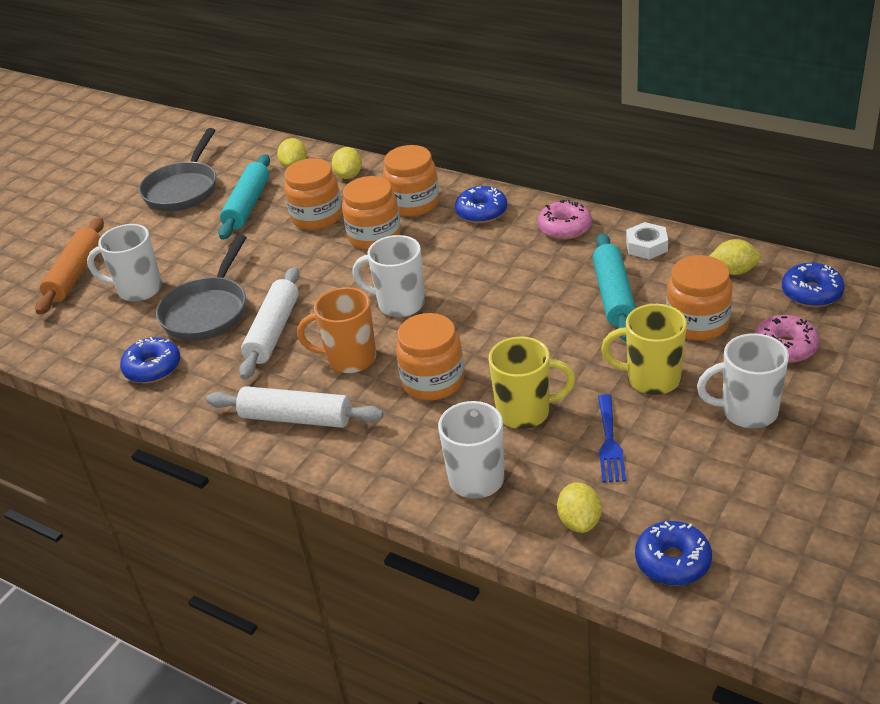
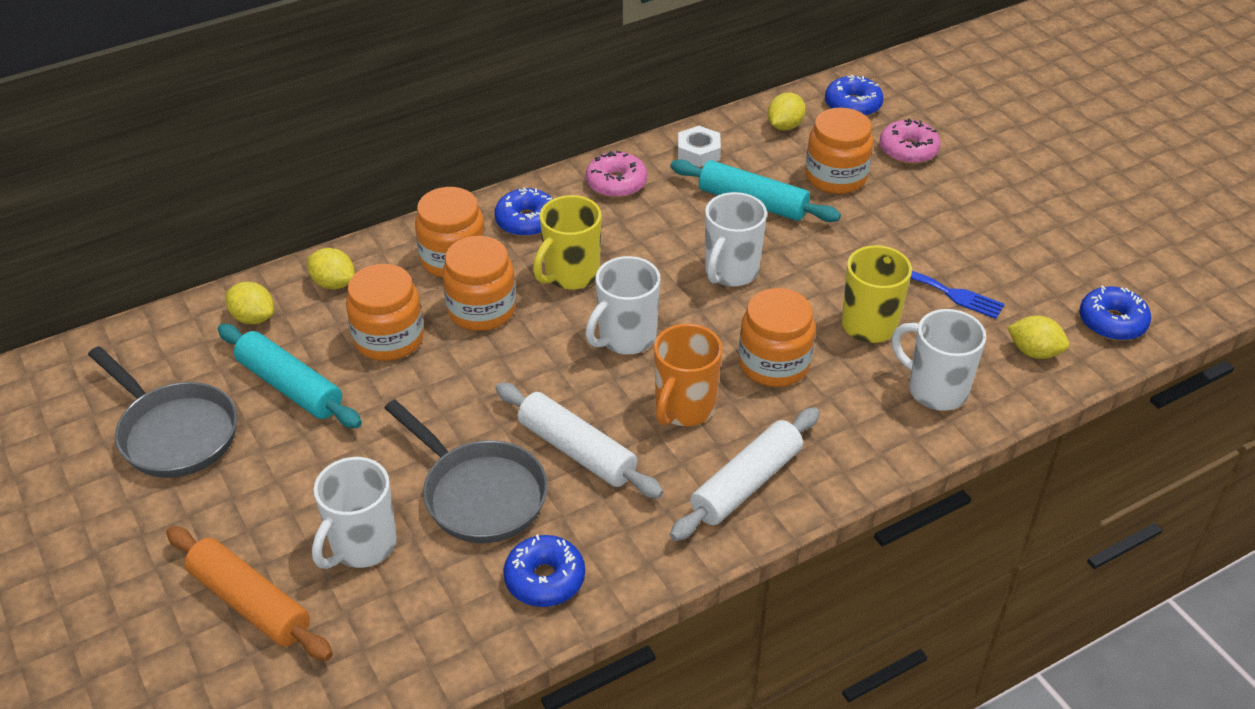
camera: 65 degrees left, 5 degrees up
yellow mug [601,304,687,395] -> yellow mug moved to [533,195,602,290]
white mug [697,333,789,428] -> white mug moved to [705,192,767,287]

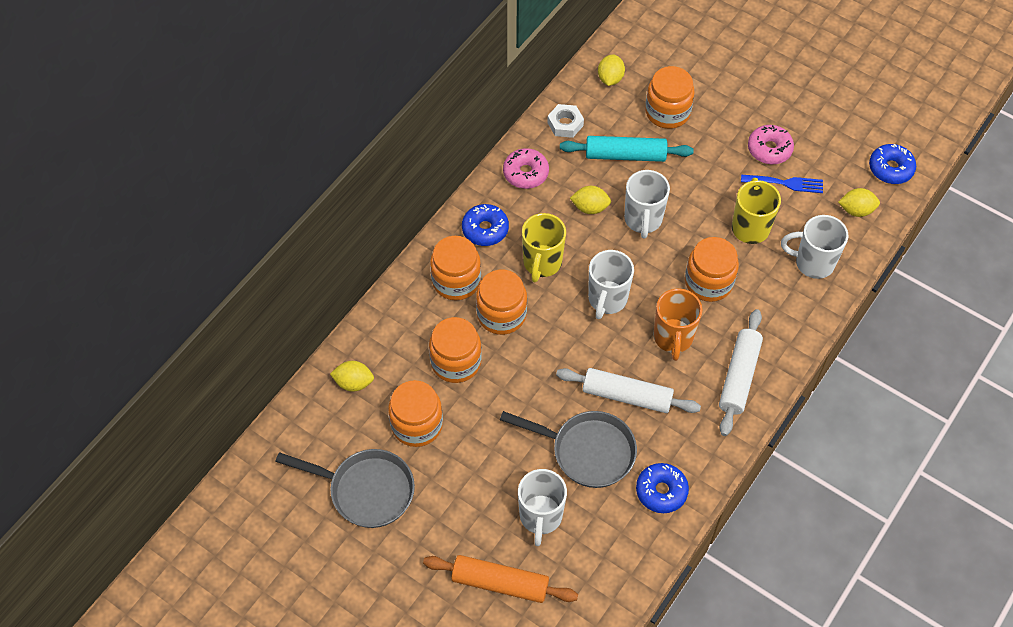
camera: 25 degrees left, 15 degrees up
turquoise rolling pin [218,324,362,428] -> orange jar [388,380,443,447]
yellow lemon [307,248,355,290] -> yellow lemon moved to [570,186,611,214]
blue donut [825,75,883,116] -> none
pink donut [879,119,940,164] -> pink donut moved to [748,125,794,164]

